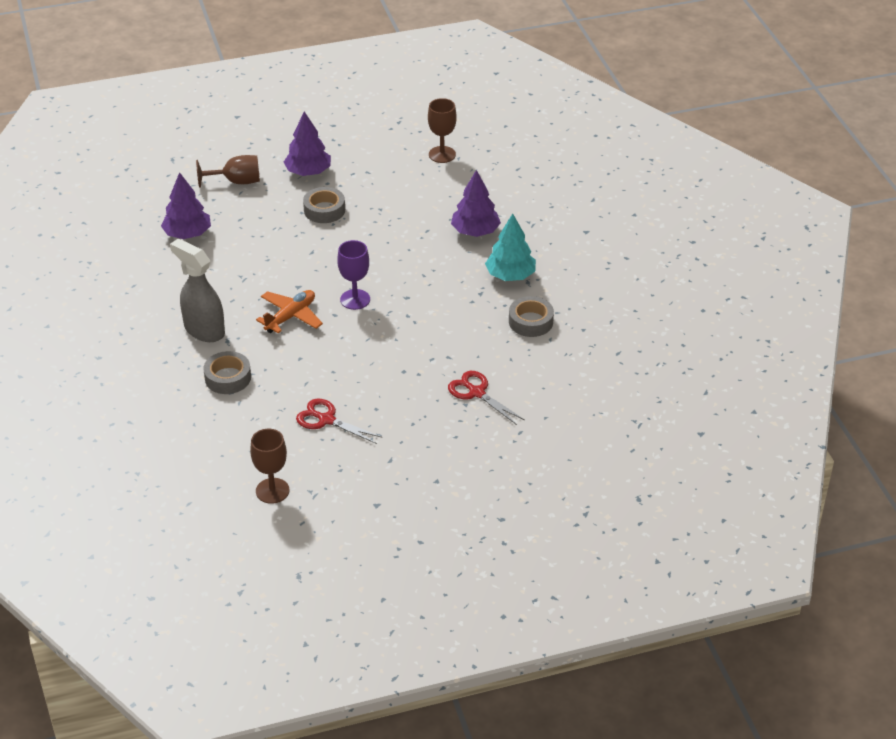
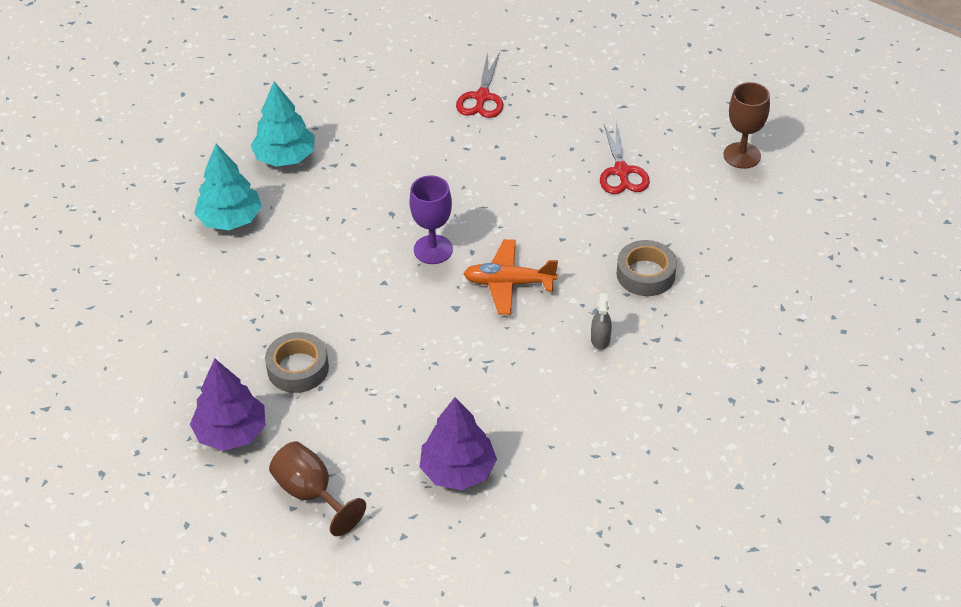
camera: 125 degrees left, 5 degrees up
grey spray bottle [170,239,225,342] -> grey spray bottle [591,293,612,350], size x0.45
brown goblet [428,98,456,163] -> none
purple tree [451,170,501,237] -> turquoise tree [194,144,262,230]
grey tape [509,296,554,337] -> none

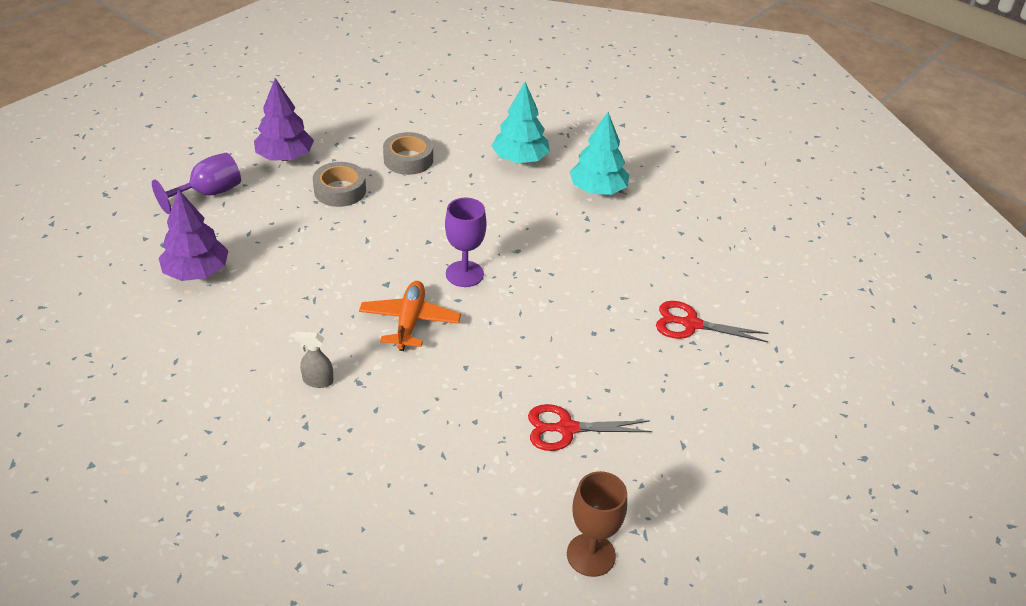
camera: 90 degrees right, 5 degrees down
brown goblet [269,441,366,536] -> purple goblet [152,153,241,214]
grey tape [617,240,677,296] -> grey tape moved to [383,132,433,175]

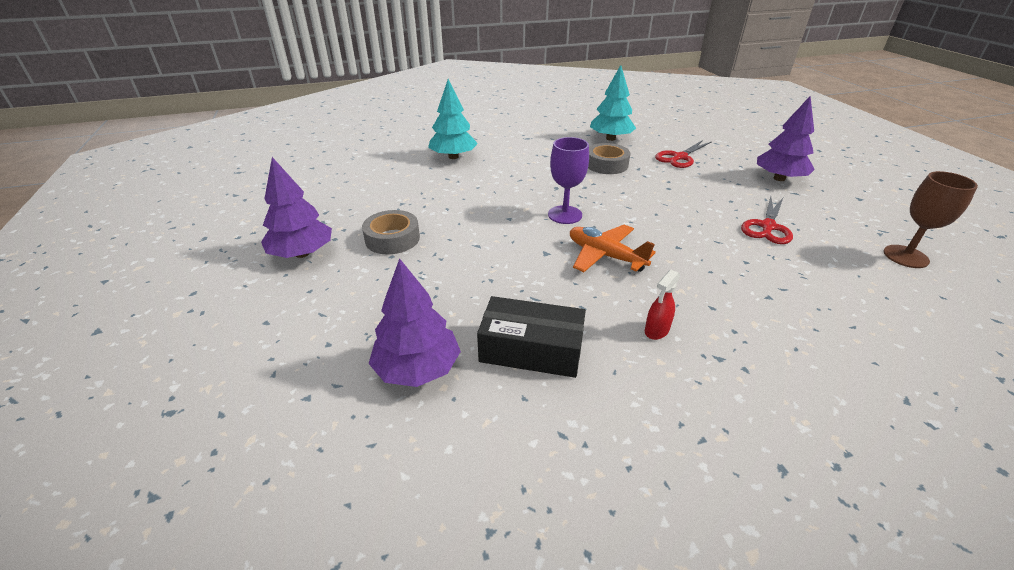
camera: 55 degrees left, 5 degrees down
purple goblet [152,153,241,214] -> none
grey spray bottle [294,332,333,388] -> red spray bottle [645,270,680,340]
grey tape [383,132,433,175] -> grey tape moved to [588,143,630,174]
turquoise tree [570,112,629,195] -> turquoise tree moved to [590,65,636,141]
none -> black box [477,296,586,378]
none -> purple tree [757,96,815,181]

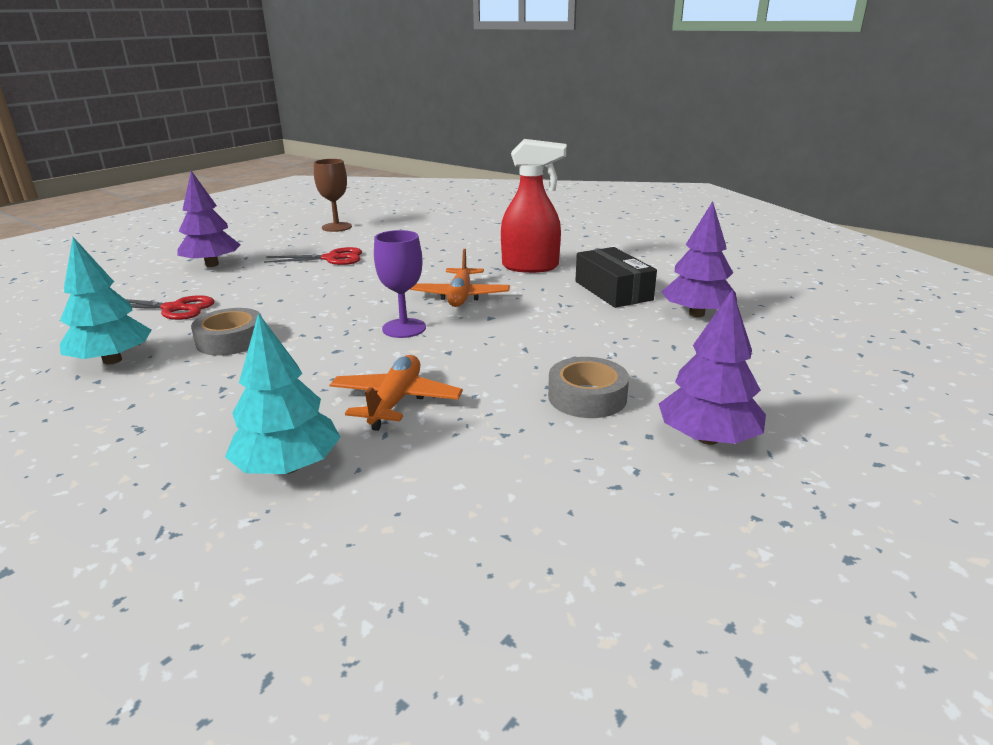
camera: 125 degrees left, 10 degrees down
red spray bottle [645,270,680,340] -> red spray bottle [501,139,566,273], size x2.21
none -> orange plane [330,355,463,431]

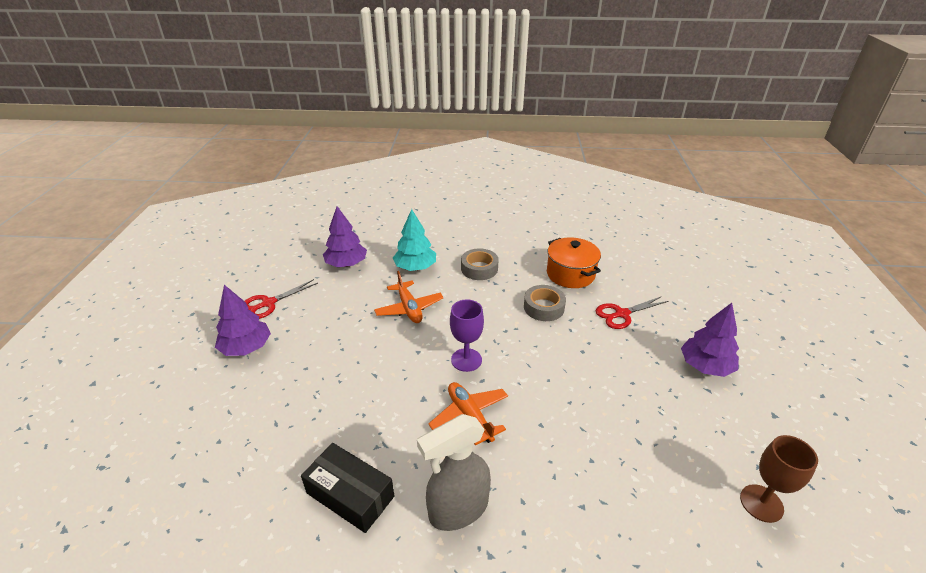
camera: 145 degrees right, 10 degrees up
turquoise tree [60,237,152,365] -> orange pot [547,237,601,288]
red scissors [264,247,362,265] -> red scissors moved to [245,279,318,319]
red spray bottle [501,139,566,273] -> grey spray bottle [417,414,491,531]
grey tape [548,357,629,418] -> grey tape moved to [461,249,499,280]
purple tree [661,201,737,317] -> purple tree moved to [323,206,367,267]

